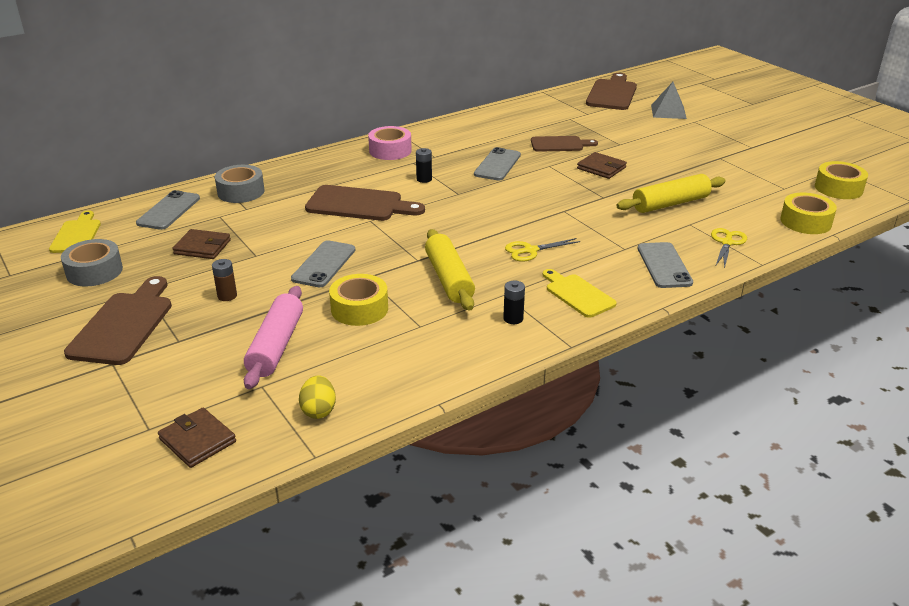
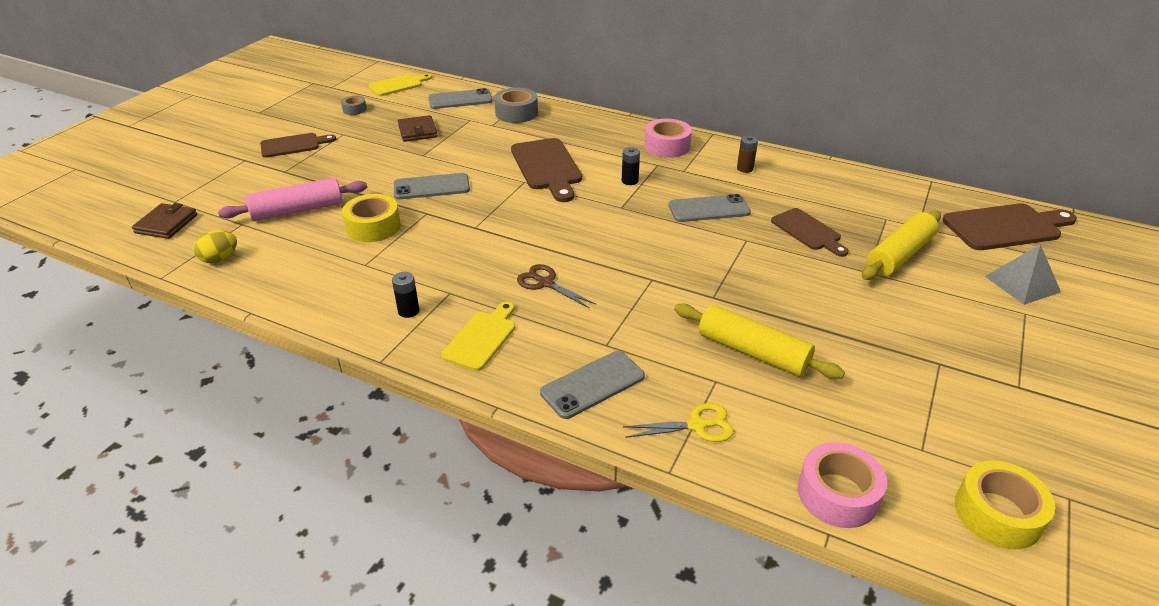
camera: 60 degrees right, 5 degrees up
grey tape [61,239,123,286] -> grey tape [341,96,367,115], size x0.55
brown cutting board [64,276,172,365] -> brown cutting board [260,133,336,158], size x0.64
brown battery [212,259,237,301] -> brown battery moved to [737,135,758,173]
yellow rolling pin [425,229,475,311] -> yellow rolling pin moved to [862,211,941,280]
yellow scissors [505,238,581,262] -> brown scissors [517,264,596,309]
brown wallet [577,152,627,179] -> none
yellow tape [780,193,837,234] -> pink tape [798,442,887,528]

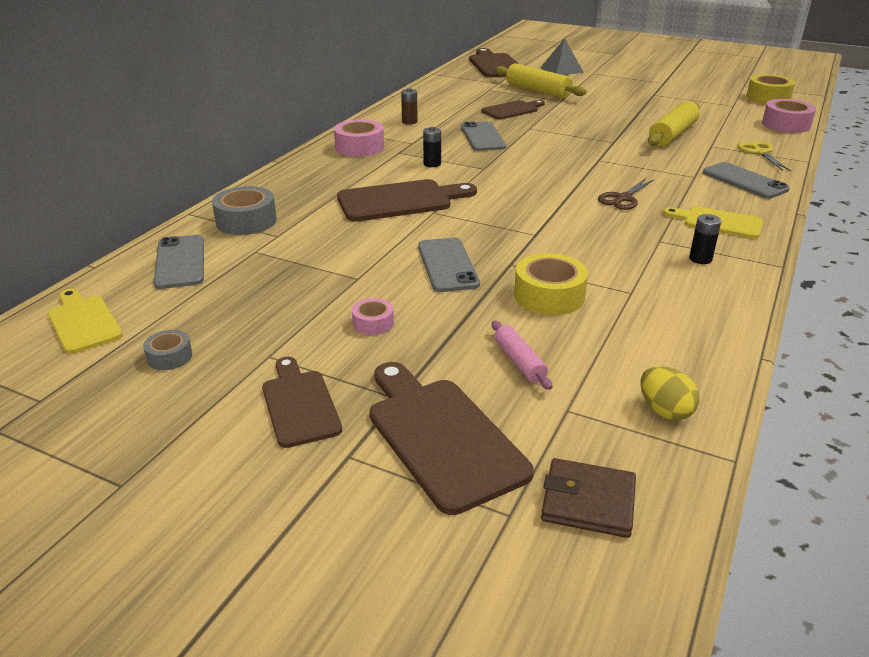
camera: 90 degrees left, 5 degrees down
pink rolling pin [218,178,367,221] -> pink rolling pin [492,321,552,390], size x0.55
brown wallet [398,115,438,142] -> none
none -> pink tape [352,298,394,335]
none -> brown cutting board [370,362,534,515]

